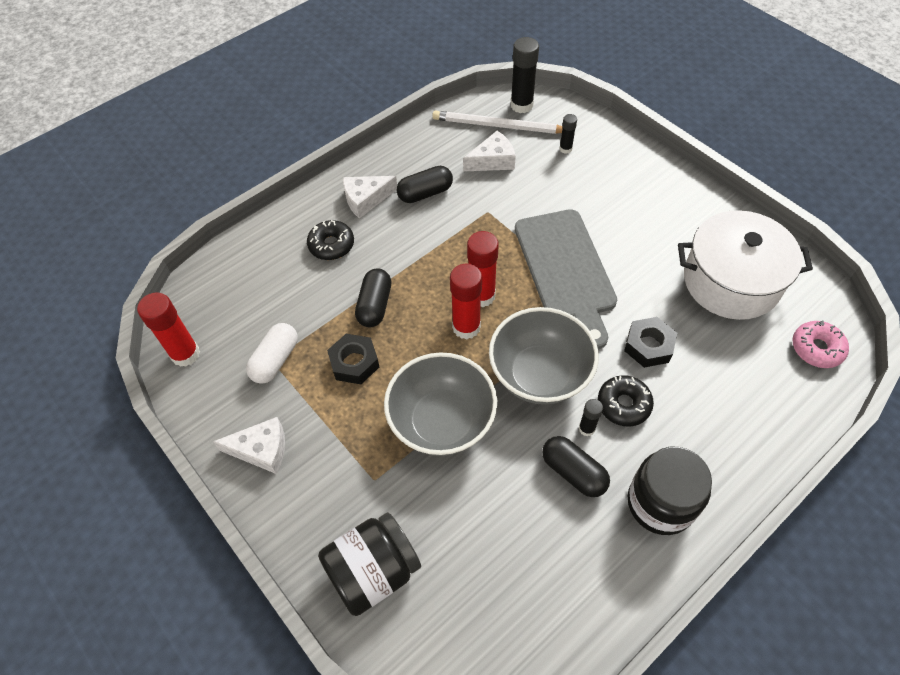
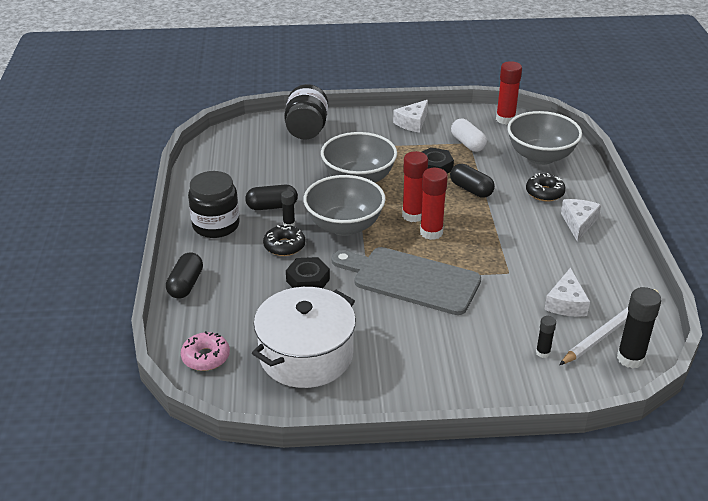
camera: 125 degrees right, 20 degrees down
black capsule [397,166,453,203] -> black capsule moved to [166,252,203,299]
none -> grey bowl [507,111,582,165]

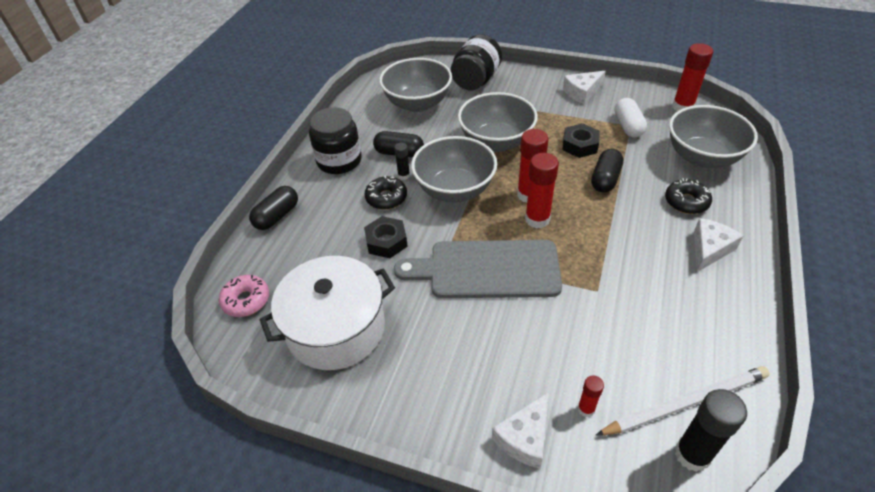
camera: 25 degrees right, 10 degrees up
grey cutting board [331,247,481,315] -> grey cutting board turned 45 degrees counterclockwise [394,240,562,298]
black capsule [450,164,495,198] -> black capsule turned 45 degrees clockwise [591,149,623,193]
black glue stick [536,316,556,358] -> red glue stick [578,375,604,417]
white cheese [544,268,590,317] -> white cheese moved to [492,392,549,469]
none -> grey bowl [379,58,452,112]

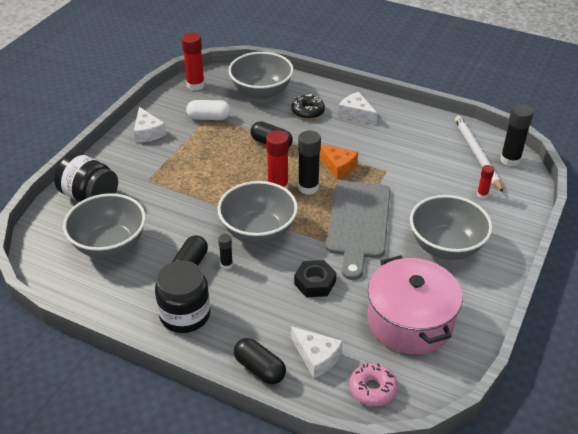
camera: 85 degrees left, 5 degrees down
white pot [260,256,395,370] -> pink pot [367,255,462,354]
black donut [364,176,407,210] -> none
grey bowl [458,92,538,152] -> grey bowl moved to [410,195,493,260]
white cheese [492,392,549,469] -> white cheese moved to [291,326,343,378]
red glue stick [525,153,559,228] -> black glue stick [298,130,321,195]
black nut [562,123,600,158] -> none
none -> orange cheese [319,144,358,179]

